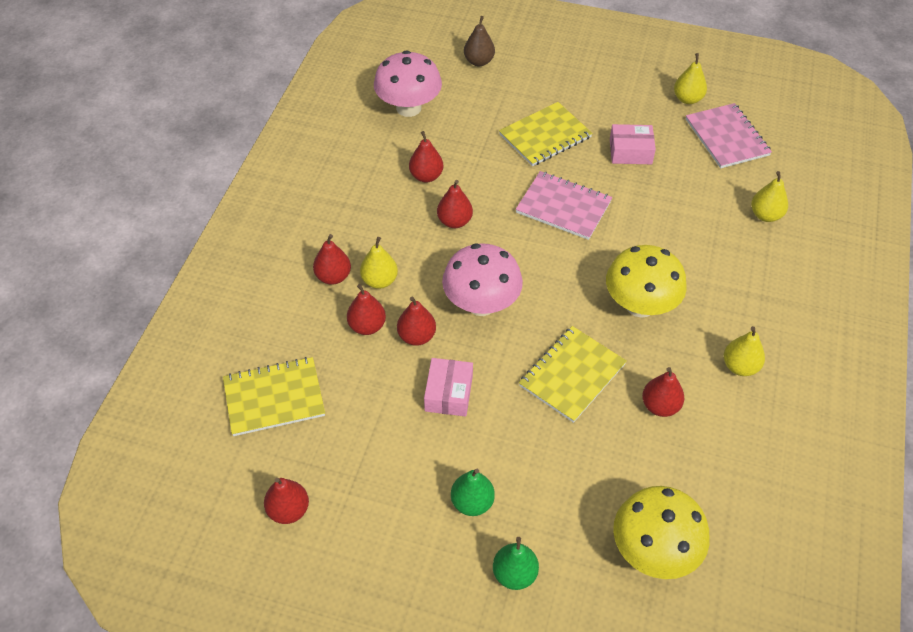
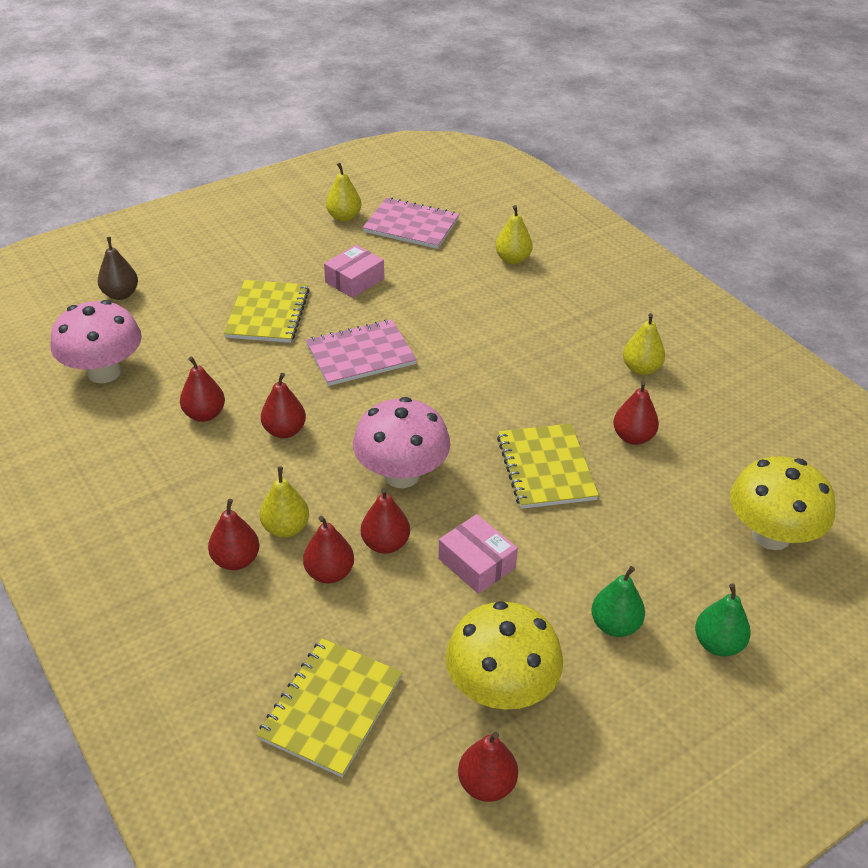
camera: 50 degrees left, 10 degrees down
yellow mushroom [606,245,687,318] -> yellow mushroom moved to [446,601,563,710]

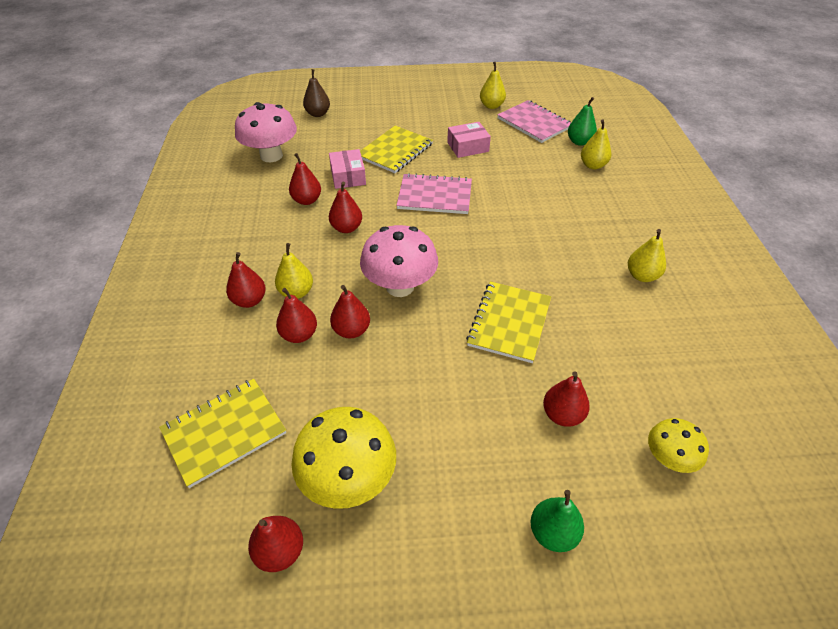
camera: 30 degrees right, 5 degrees up
pink box [438,514,518,594] -> pink box moved to [329,149,366,189]
green pear [591,566,645,637] -> green pear moved to [568,97,597,146]
red pear [613,381,659,445] -> red pear moved to [543,371,590,427]
yellow mushroom [730,456,836,550] -> yellow mushroom [648,418,709,473], size x0.58

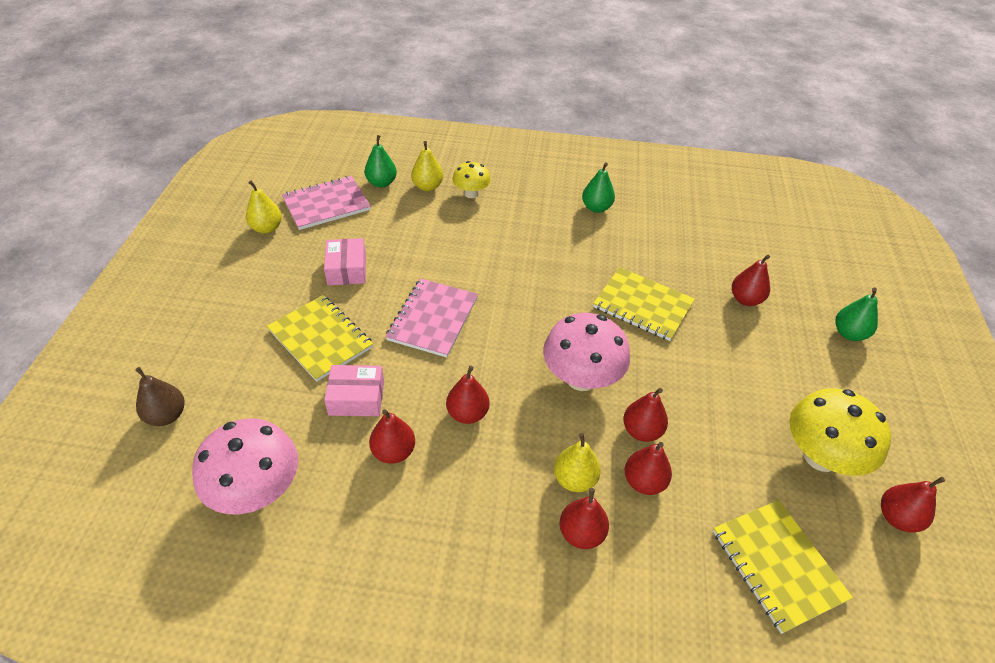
camera: 80 degrees left, 0 degrees up
yellow pear [628,229,666,282] -> green pear [582,162,615,213]
yellow mushroom [648,418,709,473] -> yellow mushroom moved to [452,161,491,198]

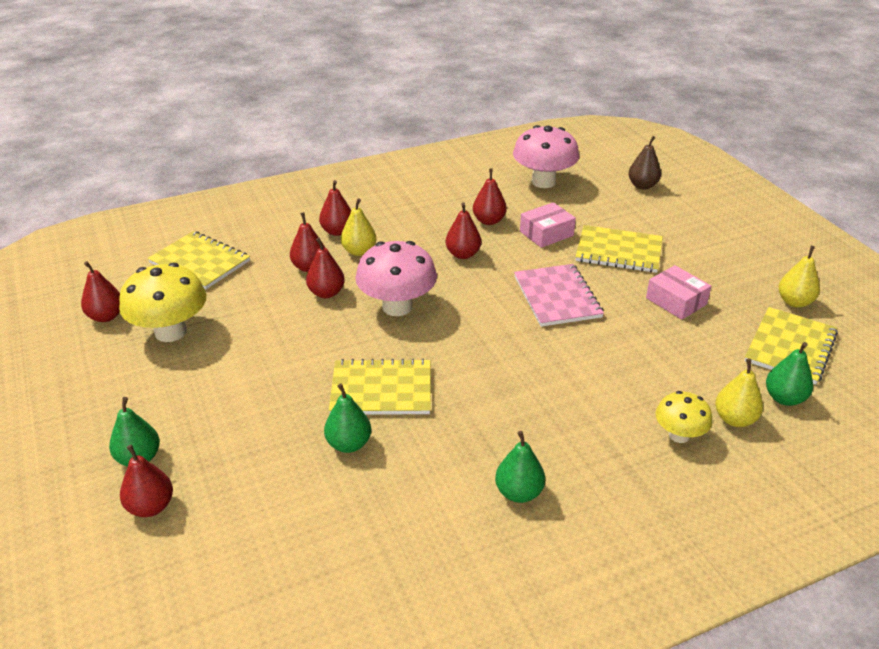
camera: 150 degrees right, 10 degrees down
pink notebook [282,176,371,230] -> yellow notebook [745,307,838,385]
red pear [732,255,770,306] -> red pear moved to [120,445,173,517]
none -> green pear [324,383,371,453]

